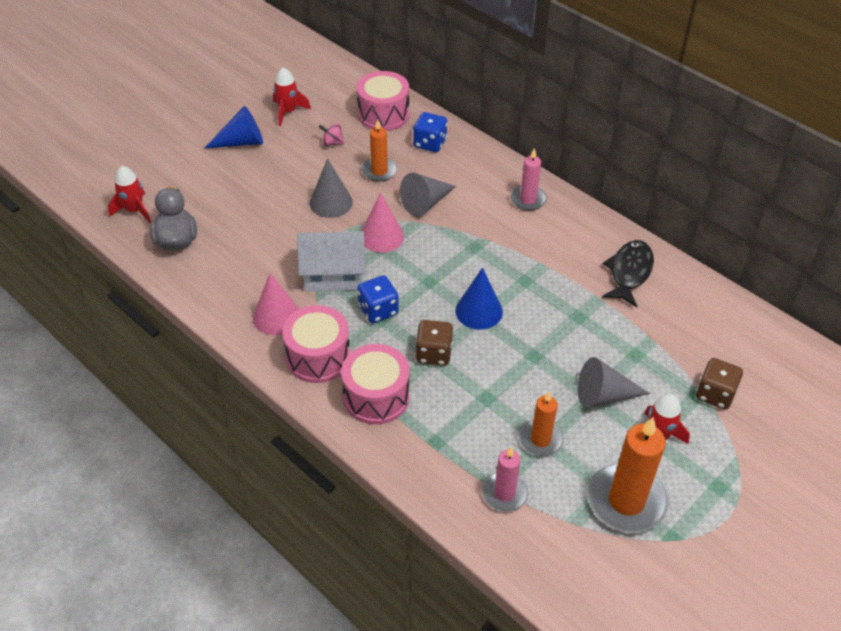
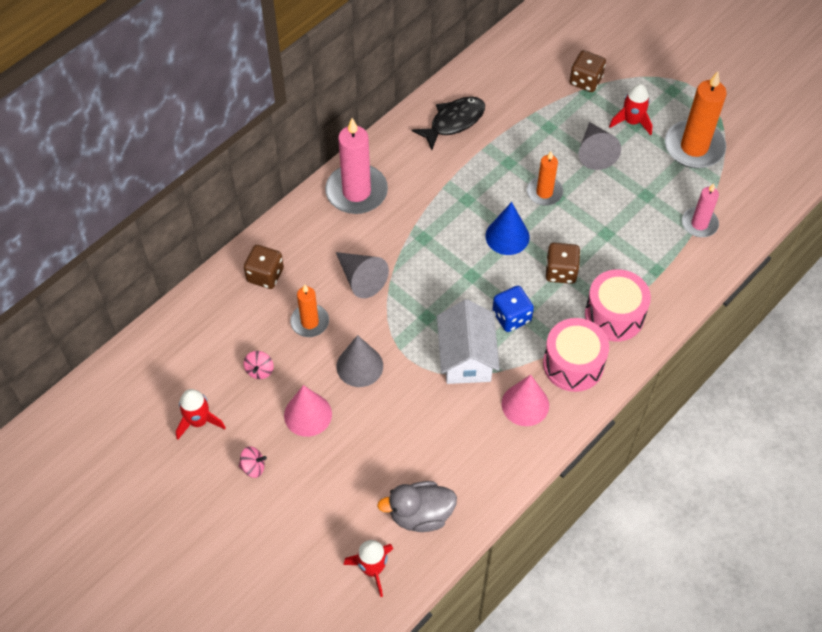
camera: 90 degrees left, 10 degrees up
blue cone [205,106,263,148] -> pink spinning top [239,446,267,478]
pink drum [357,71,409,131] -> none
pink cone [362,192,404,253] -> pink cone moved to [284,385,332,437]
blue dice [413,112,447,152] -> brown dice [244,245,284,289]
pink candle [510,148,547,211] -> pink candle [325,118,388,214], size x1.71
orange candle [519,391,564,456] -> orange candle moved to [527,151,563,206]
black fish [602,240,654,307] -> black fish turned 120 degrees clockwise [412,97,485,150]

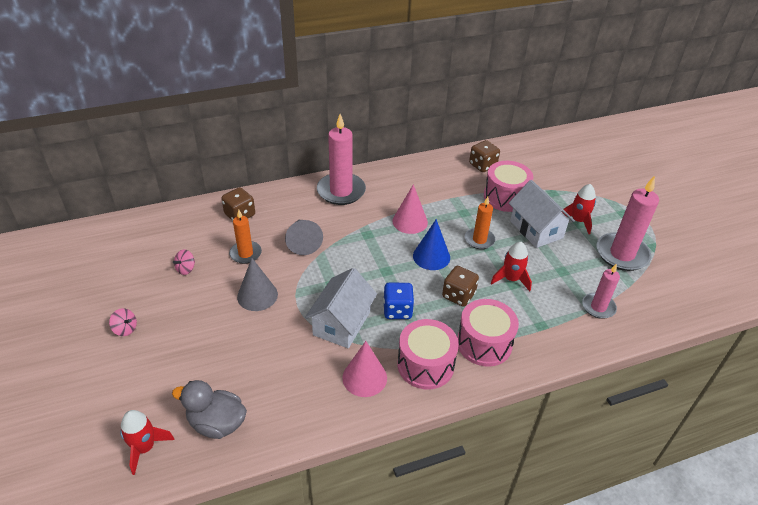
camera: 25 degrees right, 15 degrees down
red rocket [176,389,226,440] -> red rocket moved to [491,242,532,291]
pink cone [284,385,332,437] -> pink cone moved to [392,184,428,234]
black fish [412,97,485,150] -> none
brown dice [569,50,606,92] -> brown dice moved to [469,140,500,172]
grey cone [579,122,621,170] -> white house [509,180,575,248]
orange candle [665,72,727,168] -> pink candle [596,176,659,271]
none -> pink drum [484,161,533,212]

